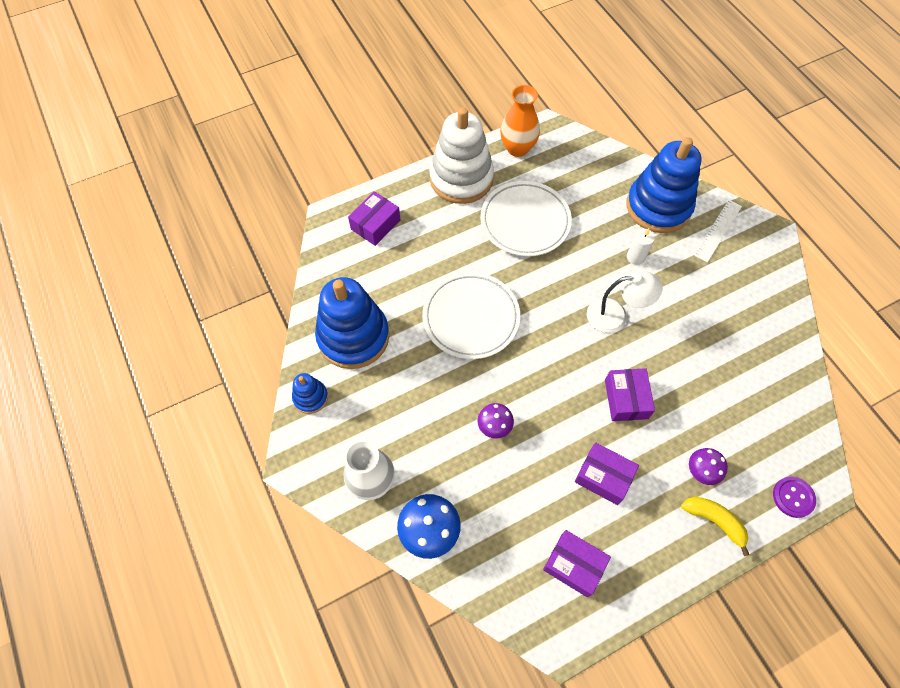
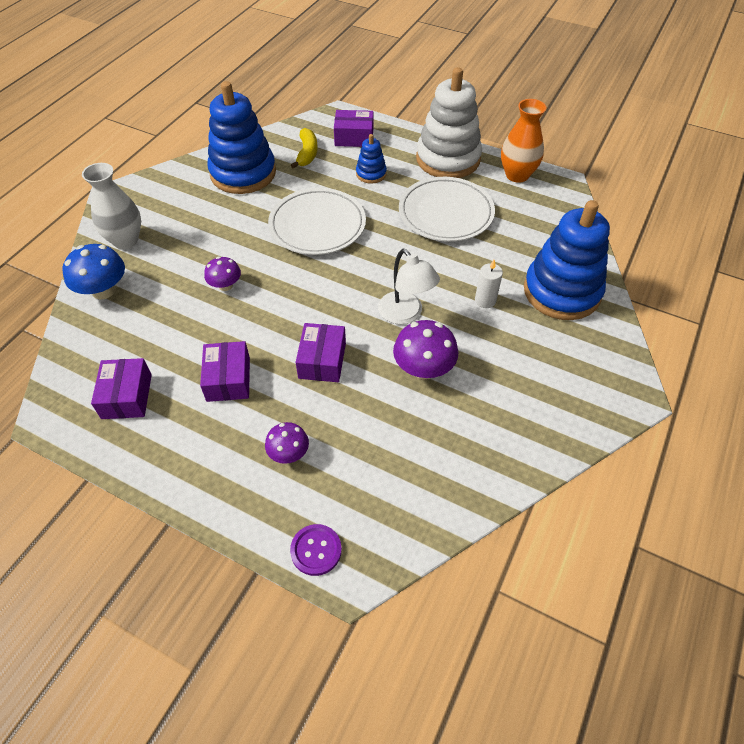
camera: 55 degrees right, 10 degrees down
blue stacking toy [292,373,328,414] -> blue stacking toy moved to [356,134,387,184]
purple box [605,368,655,421] -> purple box turned 45 degrees counterclockwise [296,323,346,382]
yellow banana [681,497,749,556] -> yellow banana moved to [291,128,318,169]
white ruler [694,200,742,263] -> none
none -> purple mushroom [393,320,458,379]

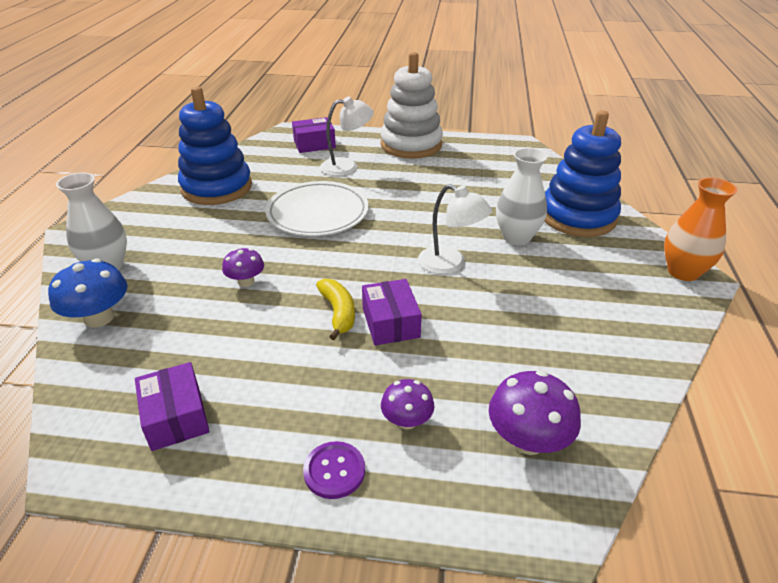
camera: 20 degrees left, 15 degrees down
purple box [200,341,250,402] -> none
purple button [290,524,342,576] -> purple button moved to [303,441,365,499]
yellow banana [291,128,318,169] -> yellow banana moved to [316,279,355,340]
blue stacking toy [356,134,387,184] -> white lamp [320,96,374,176]
purple mushroom [393,320,458,379] -> purple mushroom moved to [489,370,581,455]
white plate [399,177,495,242] -> none
white candle [475,260,503,308] -> white vase [496,148,548,245]
orange vase [501,99,546,183] -> orange vase moved to [664,177,737,281]

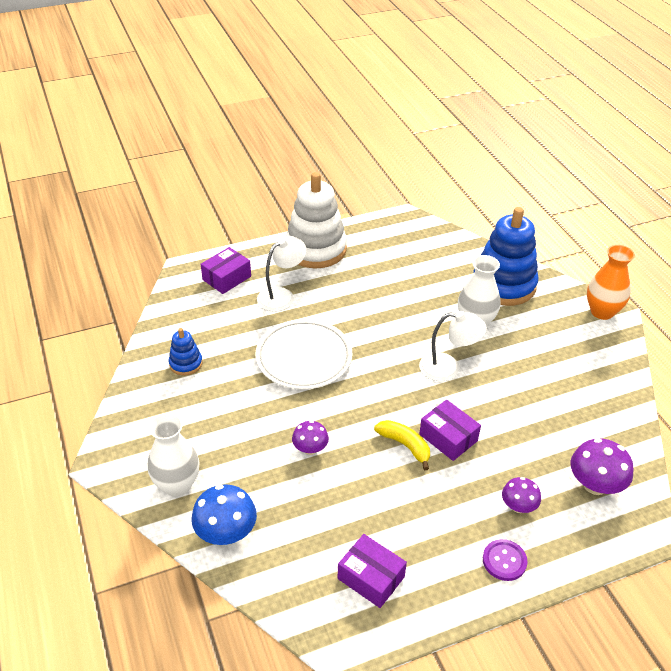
camera: 30 degrees left, 5 degrees up
blue stacking toy [178,86,252,205] -> blue stacking toy [169,328,203,375], size x0.47

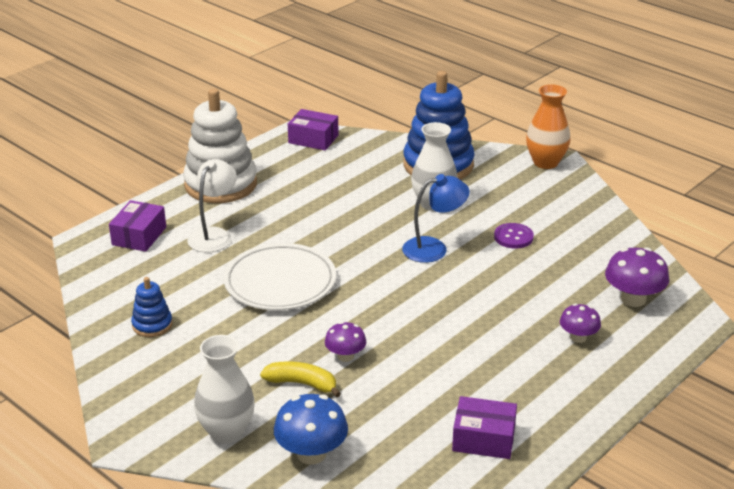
camera: 25 degrees left, 10 degrees down
yellow banana [374,420,430,470] -> yellow banana moved to [260,361,341,398]
white lamp [419,311,487,381] -> blue lamp [402,174,470,263]
purple box [419,400,481,461] -> purple box moved to [288,109,338,150]
purple button [483,539,527,581] -> purple button moved to [494,223,534,249]

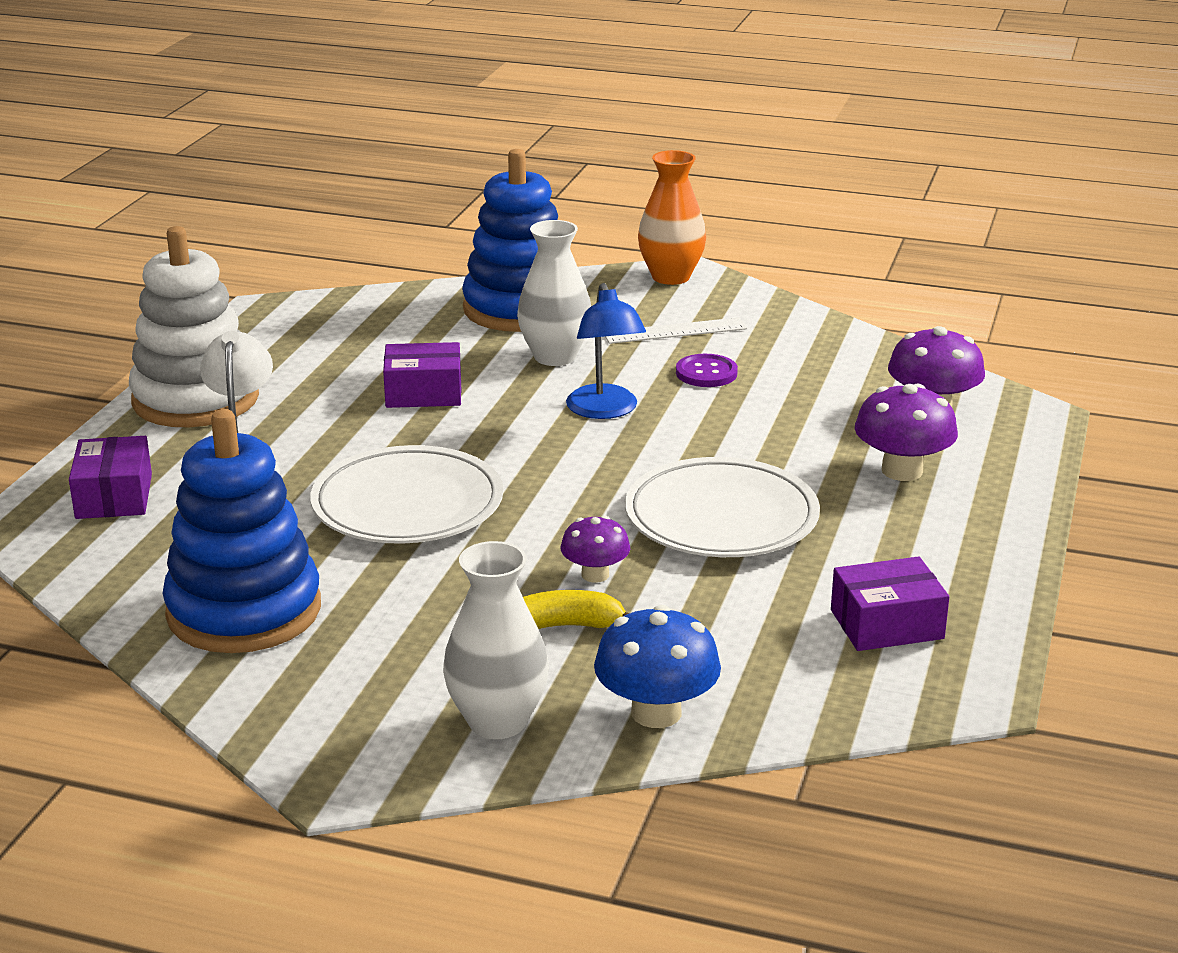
camera: 25 degrees left, 5 degrees down
blue stacking toy [131,277,172,337] -> blue stacking toy [162,409,321,653], size x2.15
purple box [288,109,338,150] -> purple box moved to [383,342,461,408]
blue lamp [402,174,470,263] -> blue lamp turned 120 degrees clockwise [566,283,646,419]
purple mushroom [560,304,601,343] -> purple mushroom [855,384,958,481], size x1.60
none -> white ruler [605,317,747,344]
none -> white plate [625,457,820,557]

